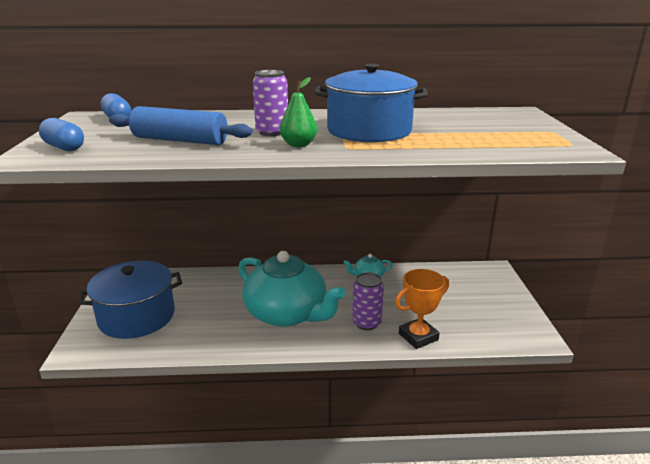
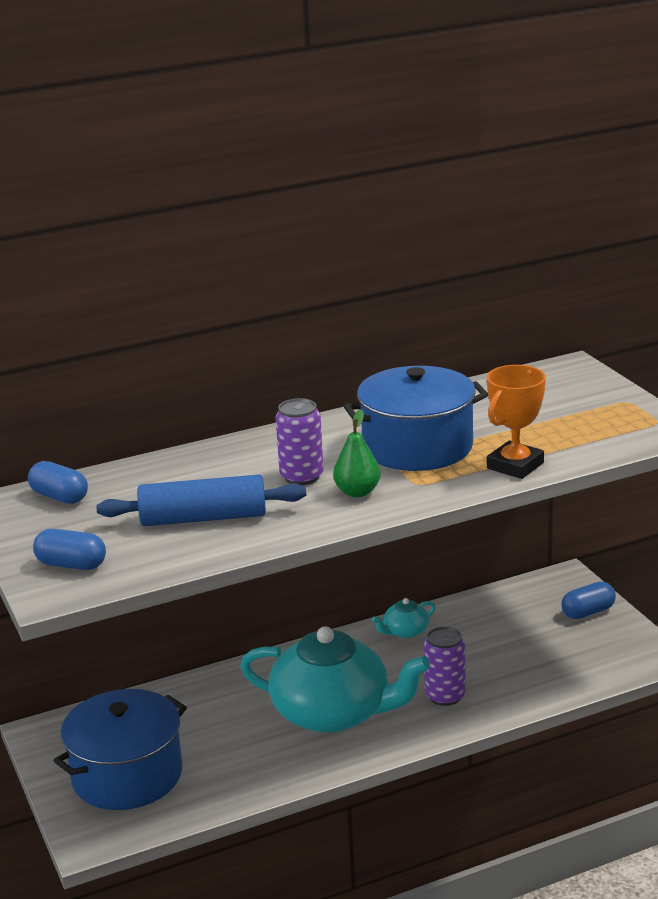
camera: 20 degrees left, 0 degrees up
orange trophy [395,269,449,349] -> orange trophy moved to [487,365,546,479]
none -> blue capsule [561,582,616,619]

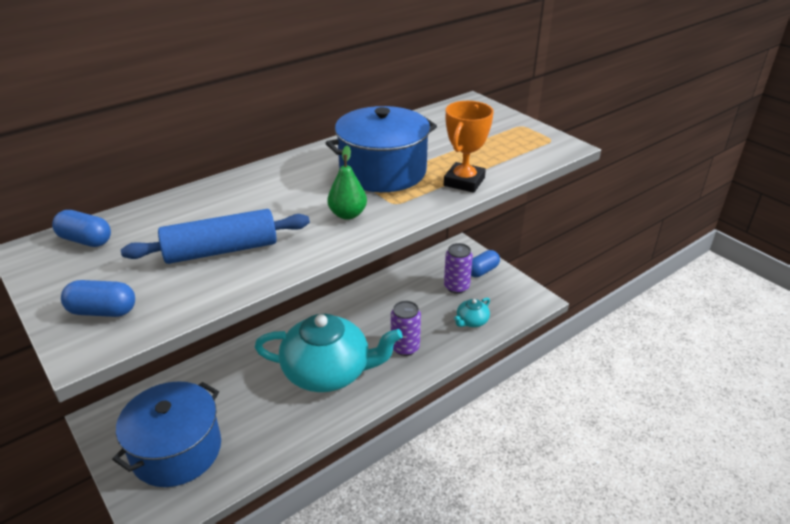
camera: 15 degrees left, 10 degrees up
purple can [276,398,324,485] -> purple can moved to [444,243,473,294]
turquoise teapot [372,598,435,638] -> turquoise teapot moved to [454,298,490,327]

